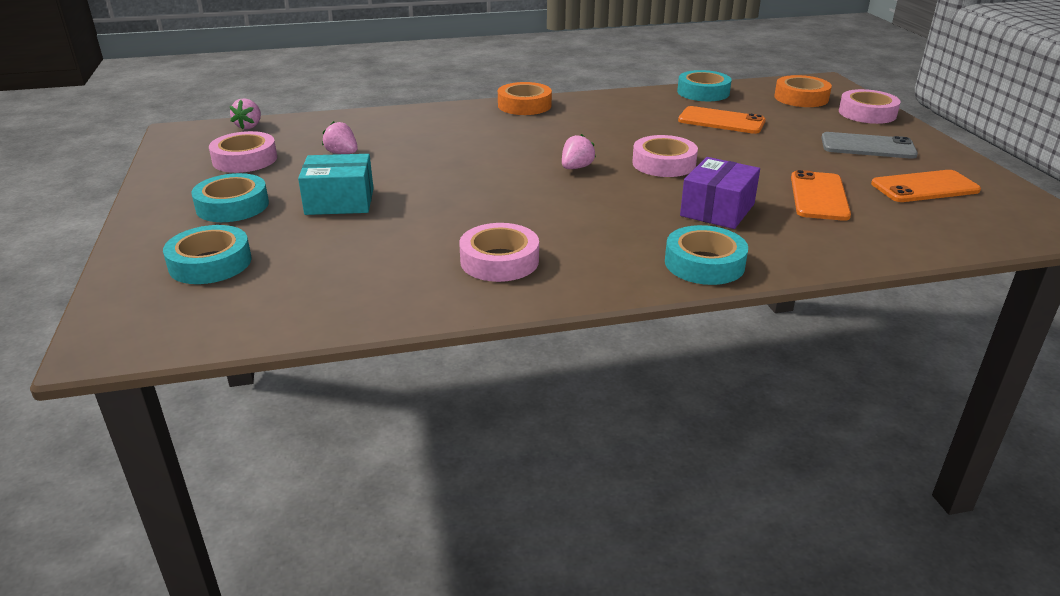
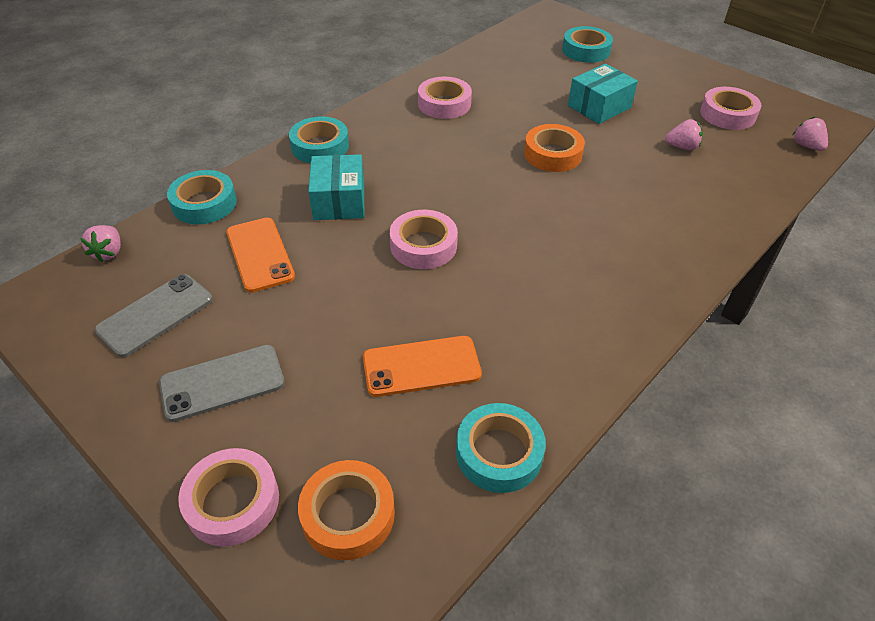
camera: 145 degrees right, 15 degrees up
turquoise tape [191,173,269,222] -> turquoise tape moved to [167,170,237,224]
orange tape [498,82,552,115] -> orange tape moved to [524,124,585,172]
pink strawberry [562,134,596,169] -> pink strawberry moved to [80,225,121,262]
purple box [680,157,760,229] -> turquoise box [308,154,364,220]
orange phone [871,170,981,202] -> grey phone [94,274,213,357]

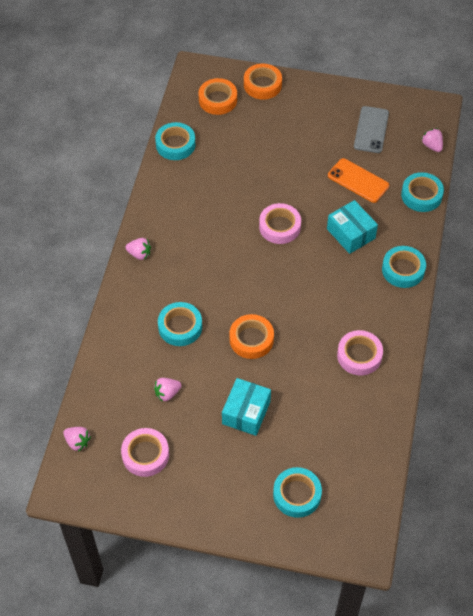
camera: 150 degrees right, 10 degrees up
grey phone [159,345,285,422] -> none
pink tape [178,448,279,546] -> orange tape [244,64,282,100]
orange phone [363,336,482,397] -> none
none -> pink strawberry [125,238,151,260]
none -> turquoise tape [158,302,202,346]

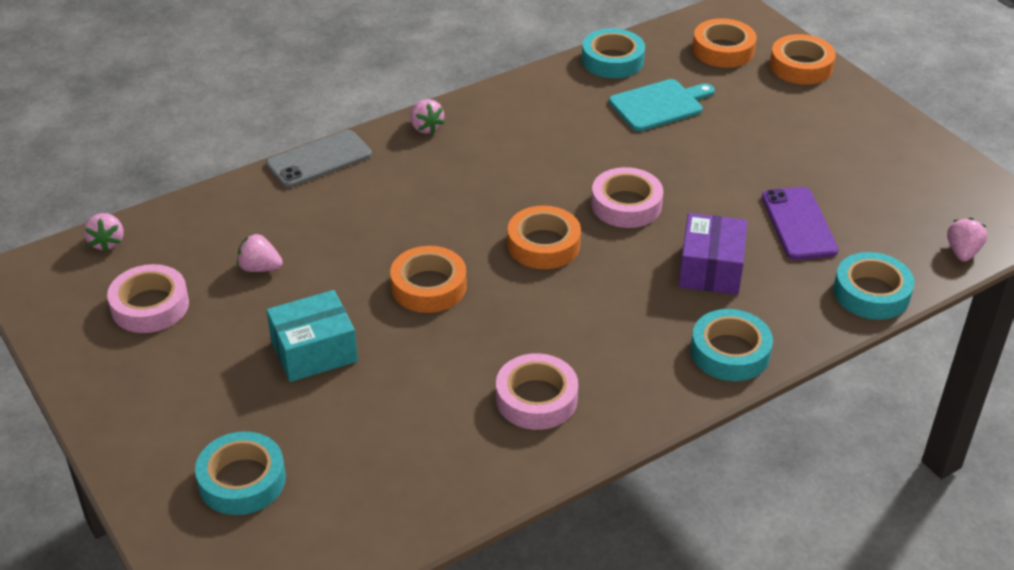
camera: 45 degrees right, 15 degrees down
turquoise tape [158,302,202,346] -> none
turquoise box [327,200,378,254] -> purple box [678,213,747,295]
orange phone [328,158,389,203] -> purple phone [762,187,839,260]
grey phone [354,106,389,153] -> grey phone moved to [266,130,372,188]
none -> orange tape [507,206,581,269]
none -> turquoise cutting board [609,79,715,131]

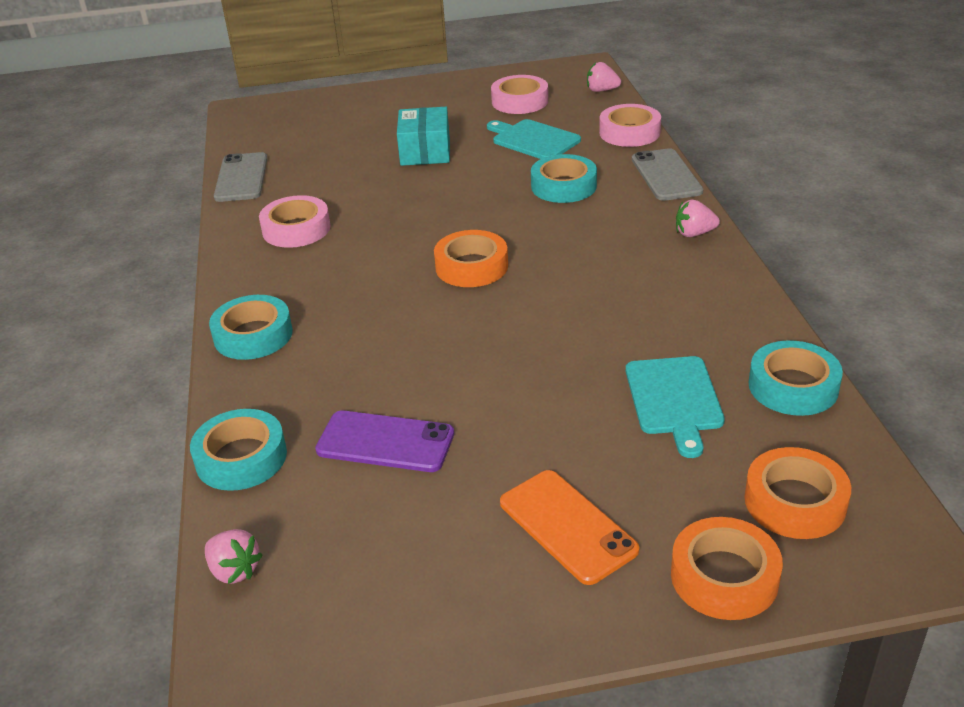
camera: 115 degrees right, 5 degrees down
turquoise tape [195,431,286,515] -> turquoise tape moved to [531,154,597,203]
pink strawberry [237,233,283,272] -> turquoise cutting board [487,119,581,159]
orange tape [390,246,467,313] -> none
pink tape [591,167,663,228] -> pink tape moved to [599,104,661,147]
purple box [678,213,747,295] -> none
none -> grey phone [214,152,268,202]
none -> orange phone [500,470,640,585]

